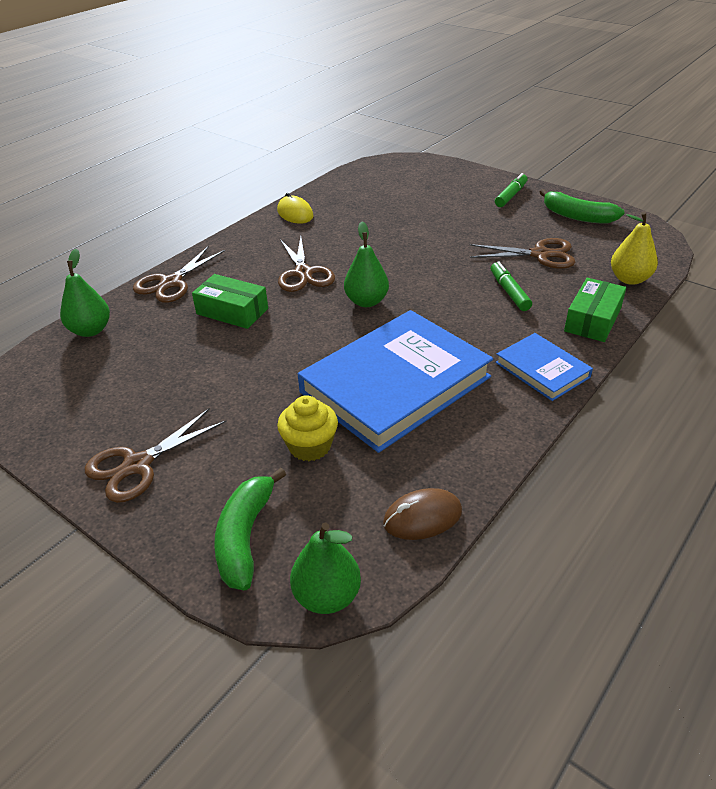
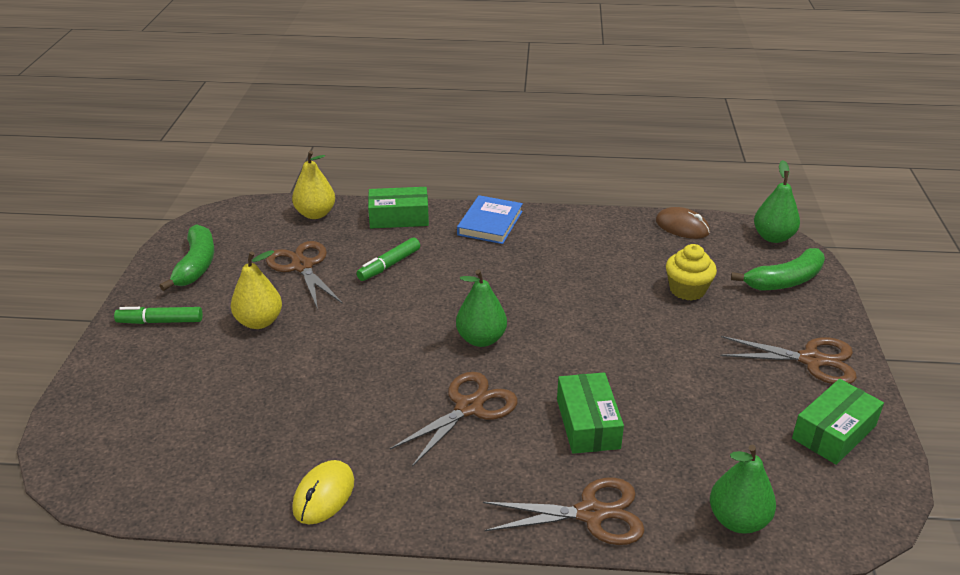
camera: 125 degrees left, 5 degrees down
blue book [298,310,493,453] -> none
none -> yellow pear [231,250,282,329]
none -> green box [792,379,884,465]

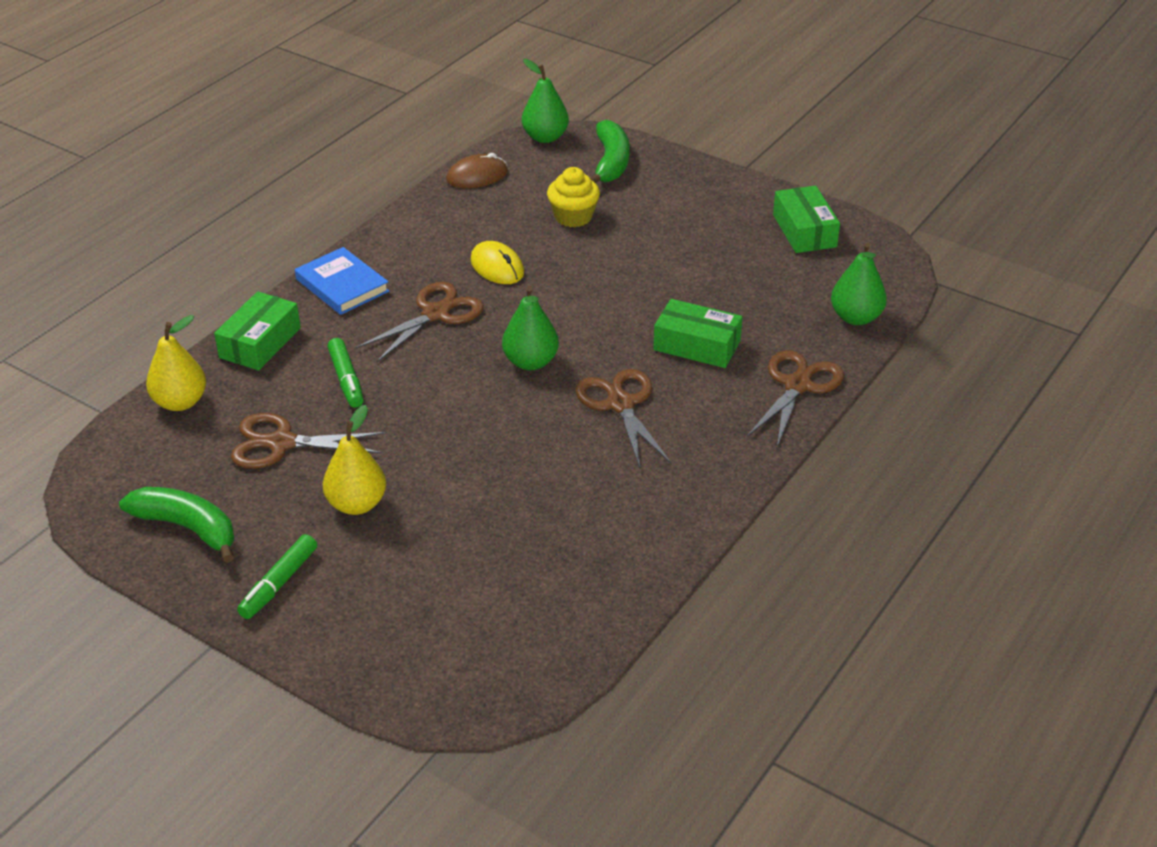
camera: 60 degrees left, 5 degrees up
yellow mouse [292,460,354,524] -> yellow mouse moved to [470,241,524,284]
brown scissors [720,336,857,384] -> brown scissors moved to [356,282,484,362]

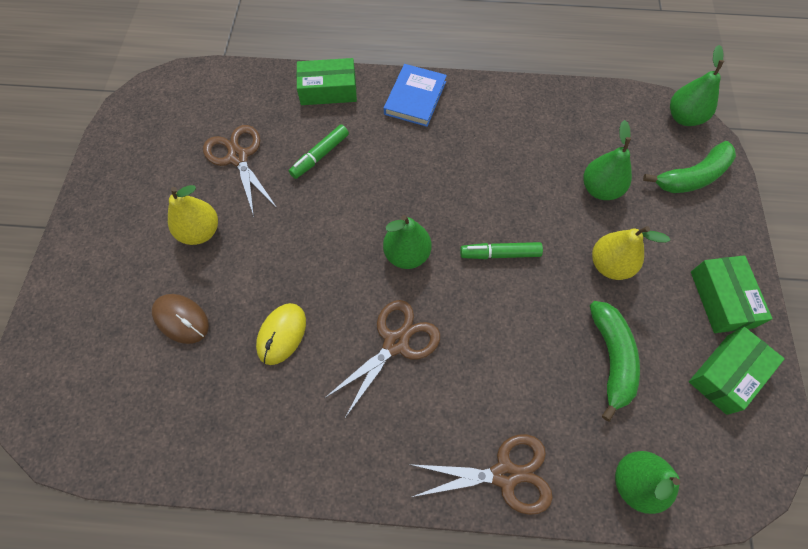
camera: 60 degrees right, 25 degrees up
green banana [119,487,235,563] -> green banana moved to [590,301,640,422]
yellow pear [146,315,206,411] -> yellow pear moved to [592,226,670,280]
green marker [237,534,317,619] -> green marker moved to [460,242,543,259]
brown scissors [356,282,484,362] -> none
brown mouse [446,153,508,188] -> brown mouse moved to [152,294,209,344]
yellow mouse [470,241,524,284] -> yellow mouse moved to [256,303,306,365]
yellow cupcake [547,167,600,227] -> green pear [583,120,632,200]
green box [653,299,743,368] -> green box moved to [691,255,773,333]

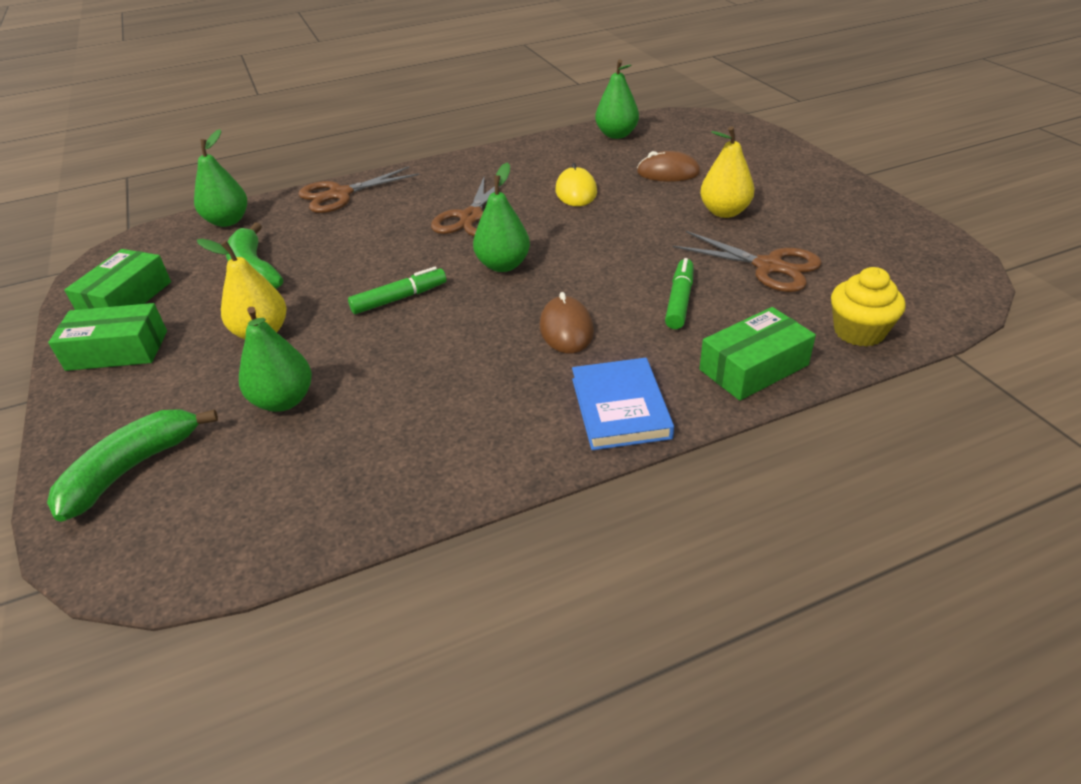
camera: 155 degrees right, 25 degrees down
green pear [670,45,724,126] -> green pear moved to [595,60,639,139]
green box [691,255,773,333] -> green box turned 60 degrees counterclockwise [48,303,167,371]
none -> brown mouse [540,292,594,353]
none -> yellow cupcake [831,267,905,347]

